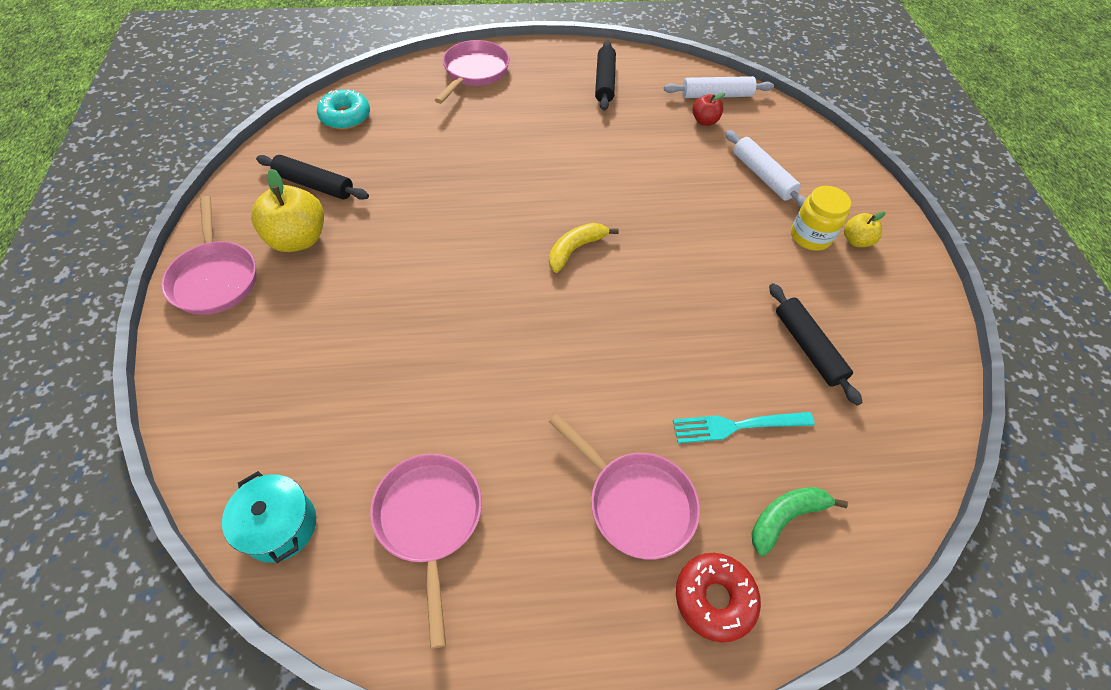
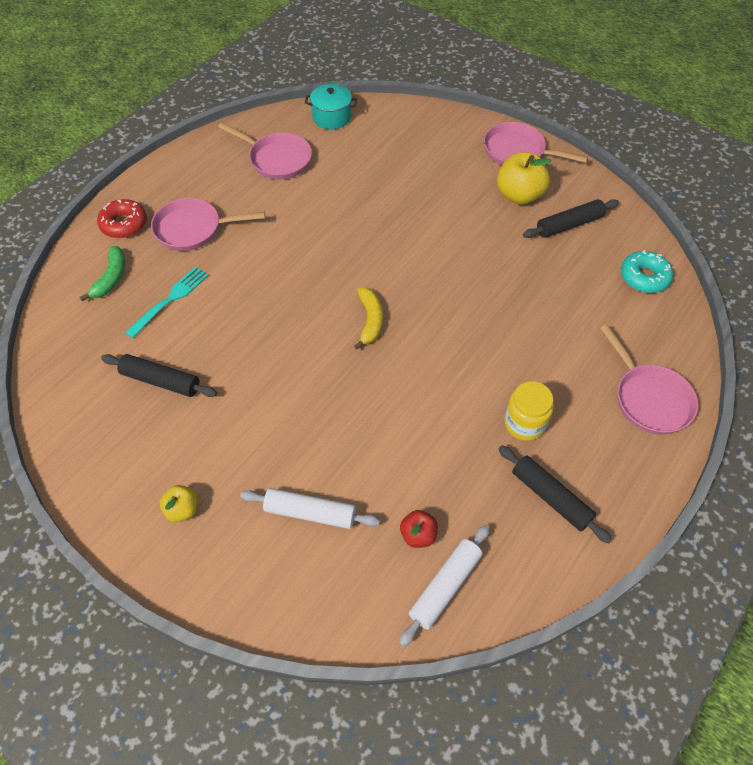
camera: 135 degrees right, 0 degrees up
yellow jar [791,186,851,251] -> yellow jar moved to [504,381,554,441]

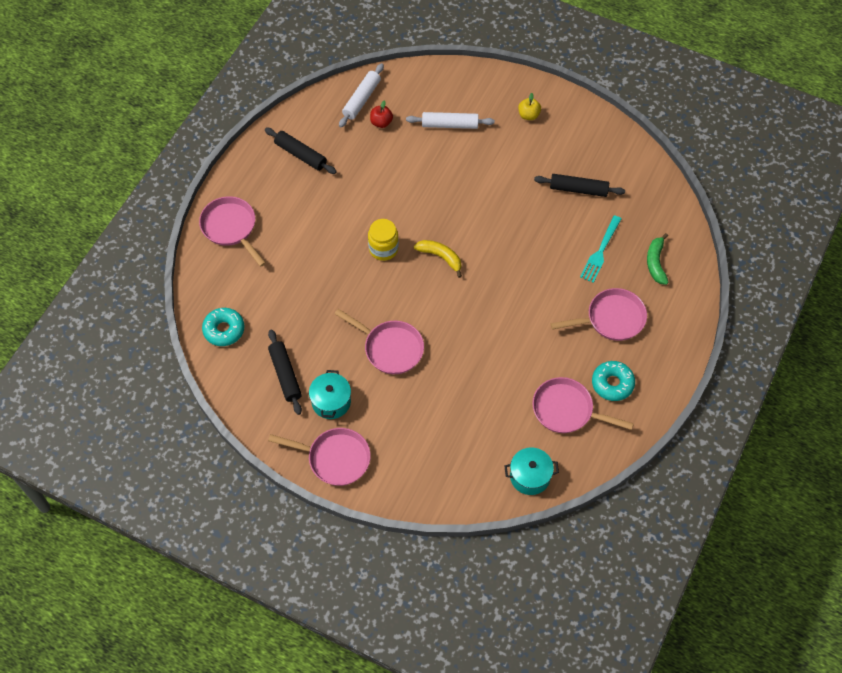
camera: 170 degrees right, 5 degrees up
red donut [97,199,147,238] -> none
yellow banana [354,288,383,350] -> yellow banana turned 135 degrees clockwise [414,240,462,278]
yellow apple [497,152,552,205] -> turquoise pot [309,370,351,419]
yellow jar [504,381,554,441] -> yellow jar moved to [368,219,399,261]
black rolling pin [523,199,619,238] -> black rolling pin turned 75 degrees counterclockwise [268,329,302,415]
none -> pink pan [335,309,424,374]
none -> turquoise donut [592,361,635,401]

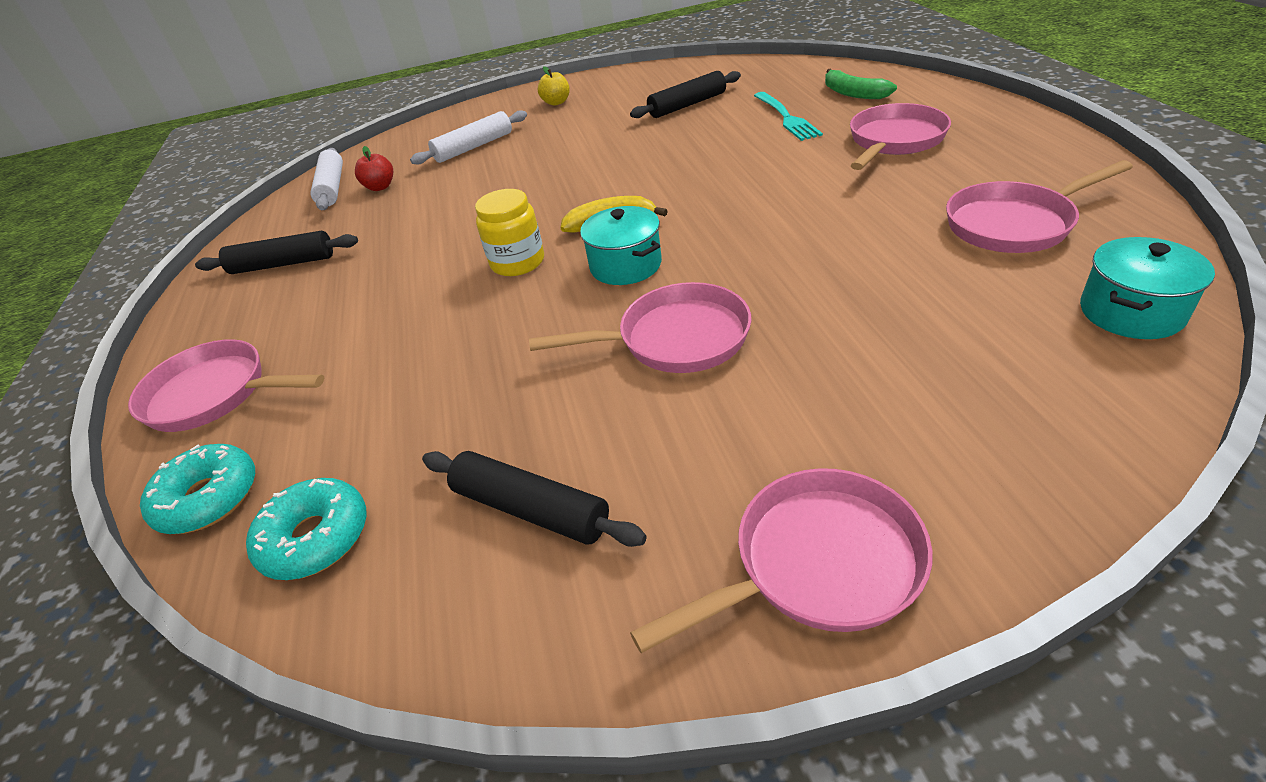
camera: 35 degrees left, 20 degrees down
turquoise pot [309,370,351,419] -> turquoise pot moved to [580,206,662,285]
turquoise donut [592,361,635,401] -> turquoise donut moved to [140,444,255,534]

